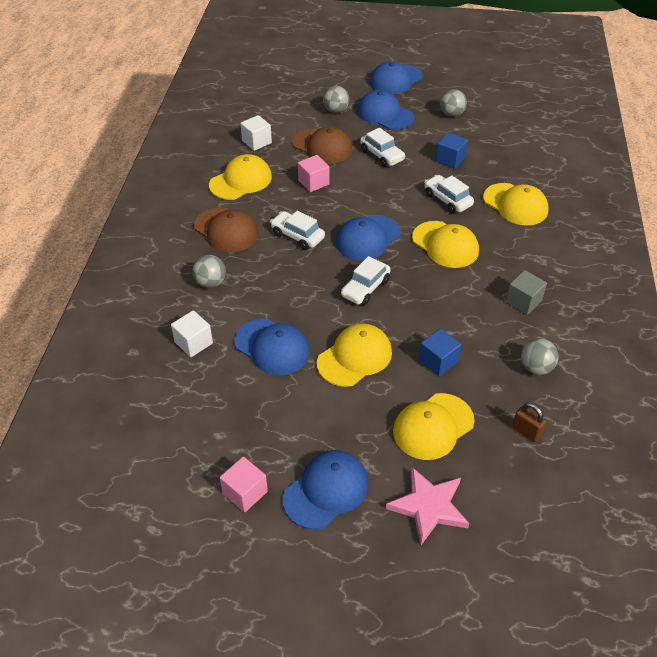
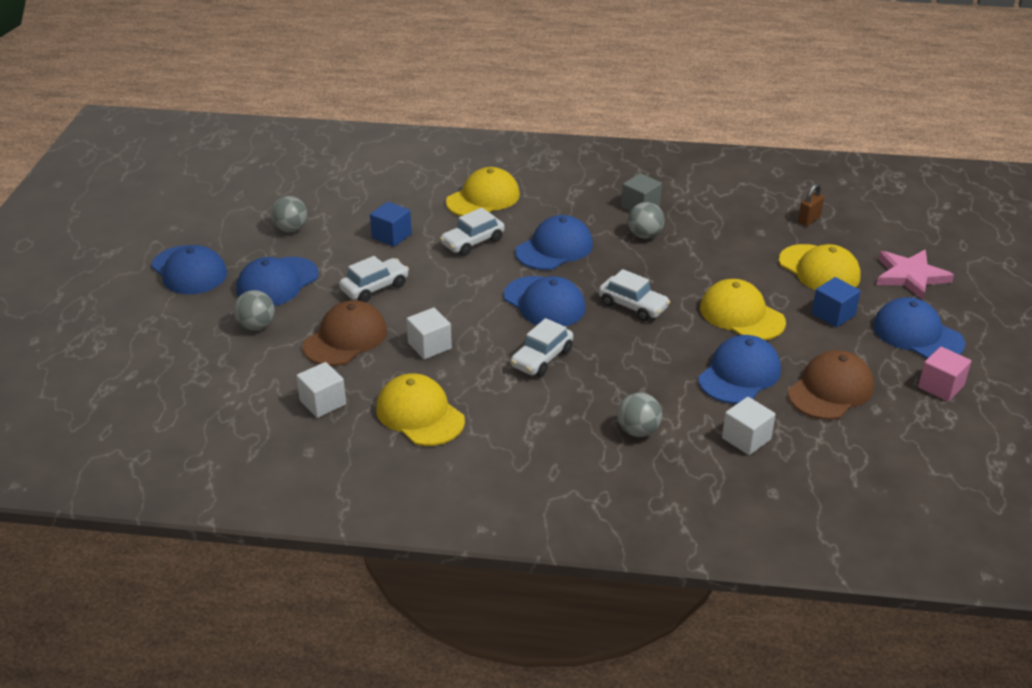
camera: 90 degrees left, 10 degrees down
brown cap [194,208,258,252] -> brown cap moved to [788,350,874,420]
pink cube [298,155,330,192] -> white cube [406,308,452,359]
yellow cap [412,221,479,268] -> blue cap [515,215,593,270]
blue cube [419,328,461,376] -> blue cube moved to [812,277,861,328]
grey ball [521,338,559,375] -> grey ball moved to [628,202,665,239]

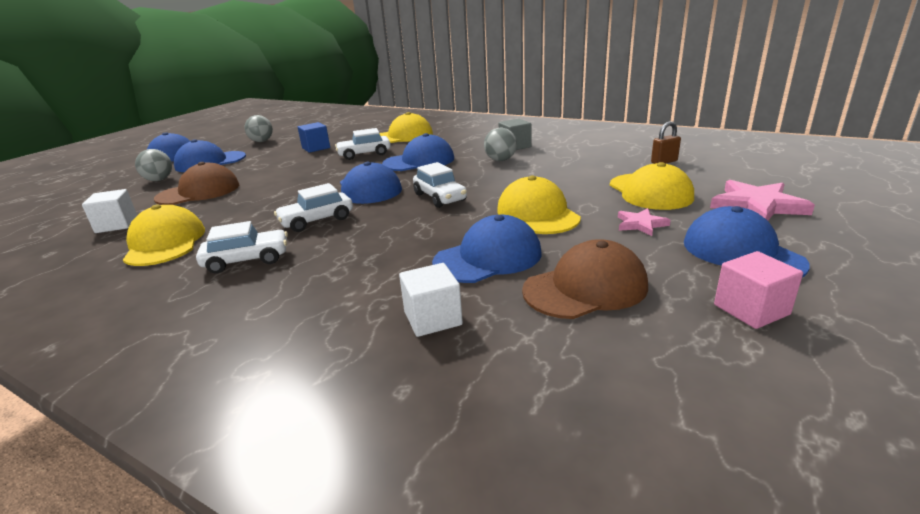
camera: 25 degrees right, 10 degrees down
white car [339,256,409,302] -> white car moved to [196,221,288,273]
white cube [406,308,452,359] -> none
grey ball [617,393,662,437] -> none
blue cube [812,277,861,328] -> pink star [618,208,671,236]

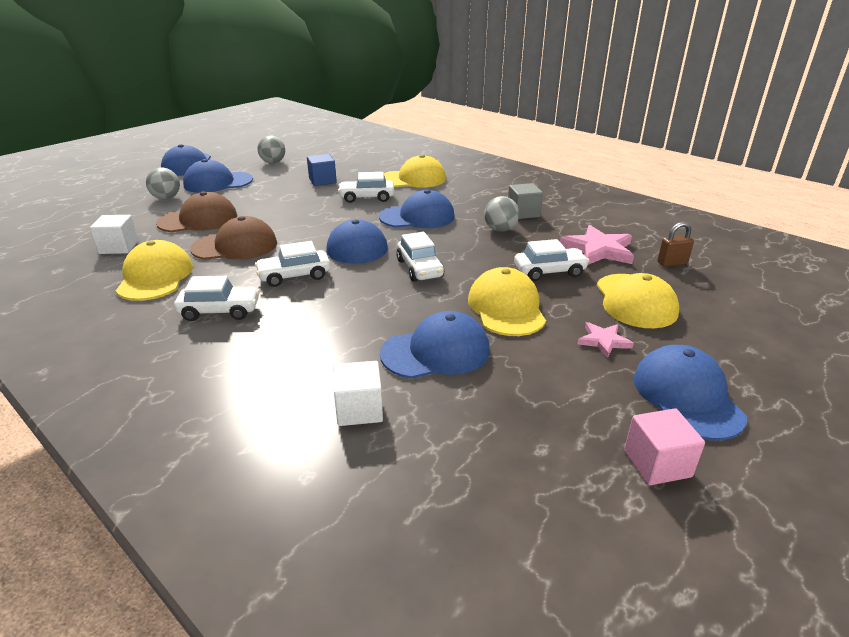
camera: 10 degrees right, 5 degrees up
brown cap [522,239,648,319] -> brown cap moved to [190,216,277,260]
pink star [710,180,815,220] -> pink star moved to [560,225,634,265]
none -> white car [514,239,589,281]

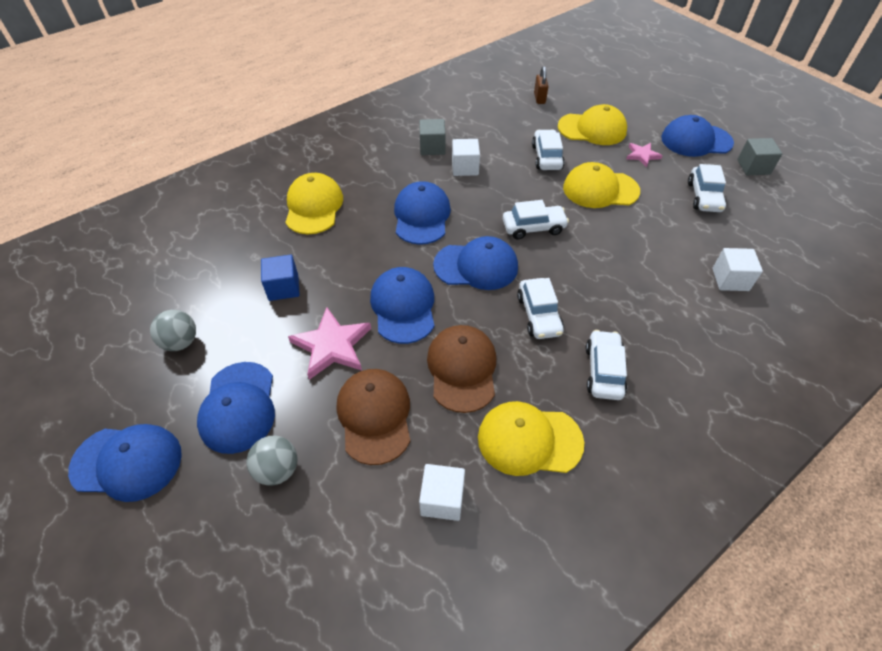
camera: 80 degrees left, 20 degrees up
white car [338,172,394,203] -> white car moved to [688,164,726,212]
blue cap [380,311,490,379] -> blue cap moved to [370,267,434,344]
grey ball [484,196,519,232] -> white cube [452,139,480,176]
pink star [560,225,634,265] -> pink star moved to [288,307,371,380]
pink cube [624,409,705,485] -> grey cube [737,138,782,175]

